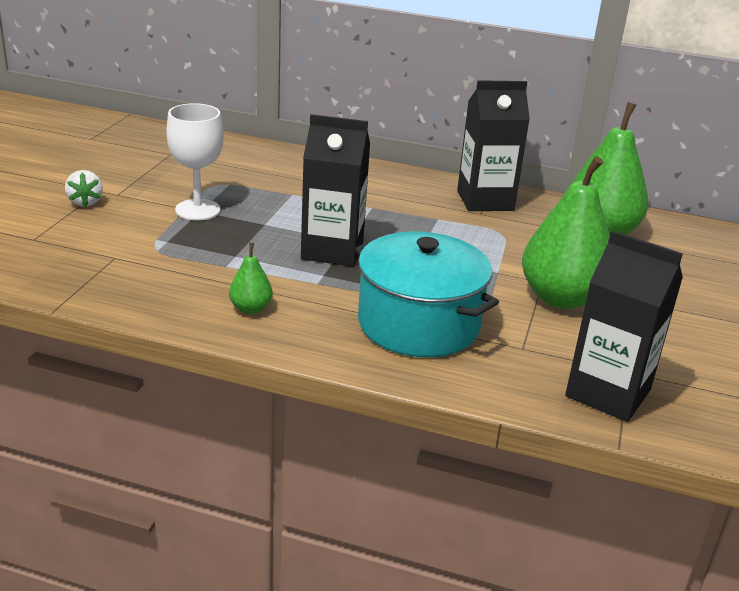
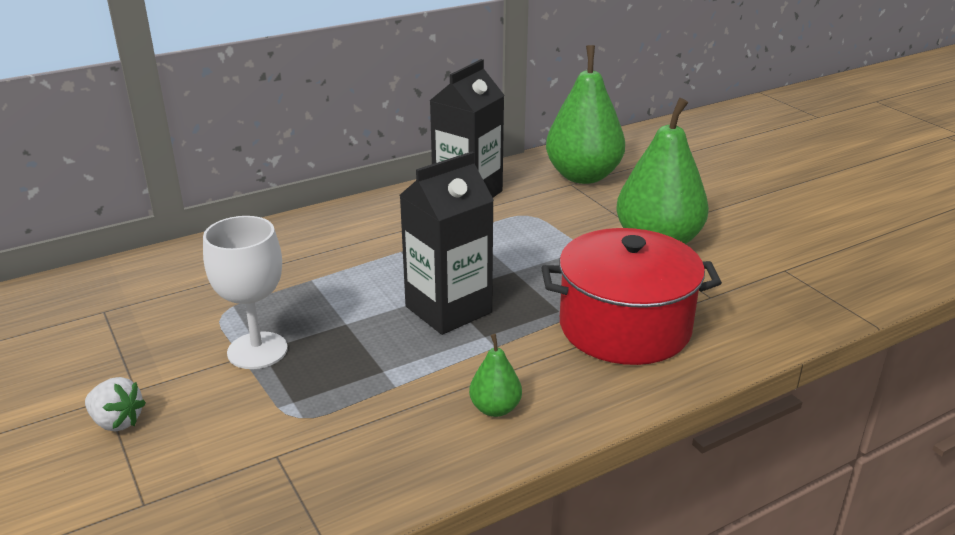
camera: 45 degrees left, 0 degrees up
turquoise pot [355,232,499,357] -> red pot [541,228,722,365]
black carton [565,231,683,422] -> none

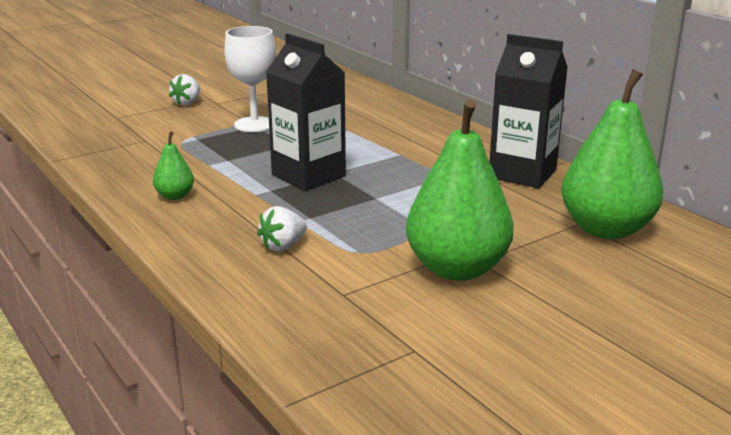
camera: 85 degrees right, 5 degrees down
red pot [541,228,722,365] -> white strawberry [257,206,307,252]

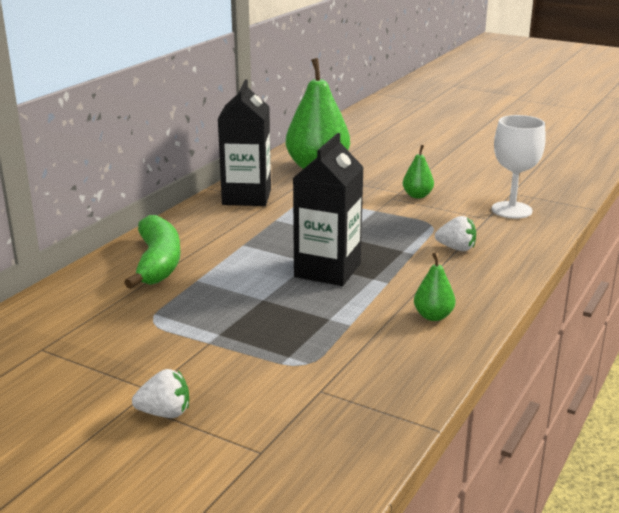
camera: 115 degrees left, 0 degrees up
white goblet [224,26,276,132] -> white goblet moved to [492,115,546,219]
green pear [406,99,513,281] -> green pear [403,145,434,198], size x0.45
none -> green banana [124,215,180,289]

